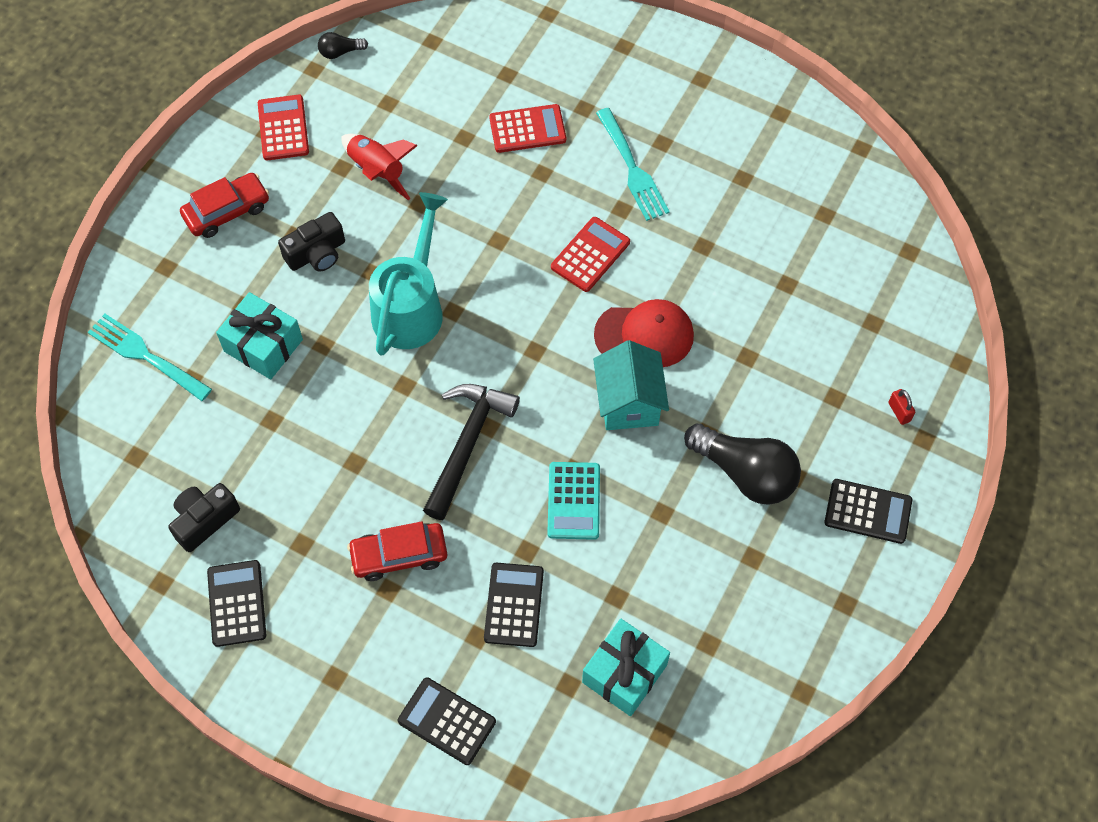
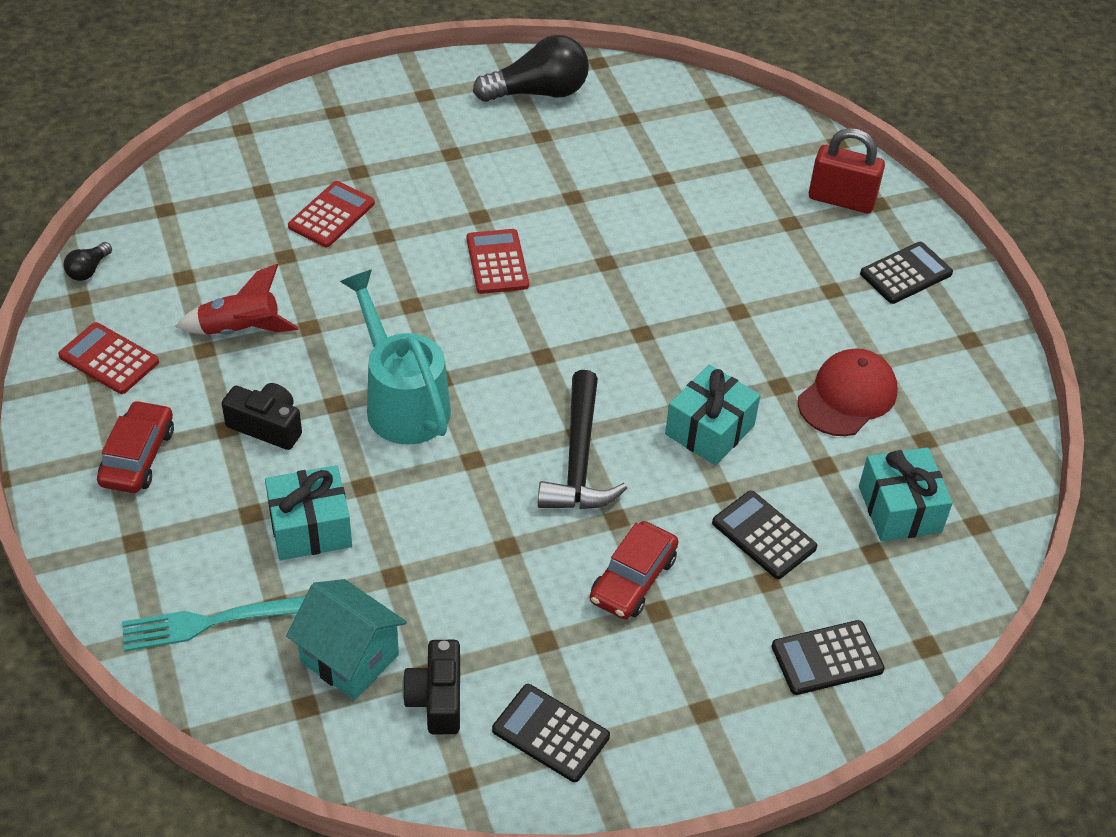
camera: 50 degrees left, 15 degrees down
black camera [278,212,345,272] -> black camera turned 75 degrees counterclockwise [222,383,302,450]
black hammer [423,384,520,520] -> black hammer turned 150 degrees counterclockwise [538,370,627,509]
turquoise calculator [547,462,600,540] -> turquoise gift [665,365,761,466]
turquoise house [593,340,669,430] -> turquoise house moved to [286,579,407,700]
red cap [594,299,694,367] -> red cap moved to [798,348,898,436]
turquoise fork [596,108,670,221] -> none
black light bulb [684,424,801,505] -> black light bulb moved to [473,35,589,102]
red padlock [888,389,915,425] -> red padlock [809,128,885,213], size x2.27

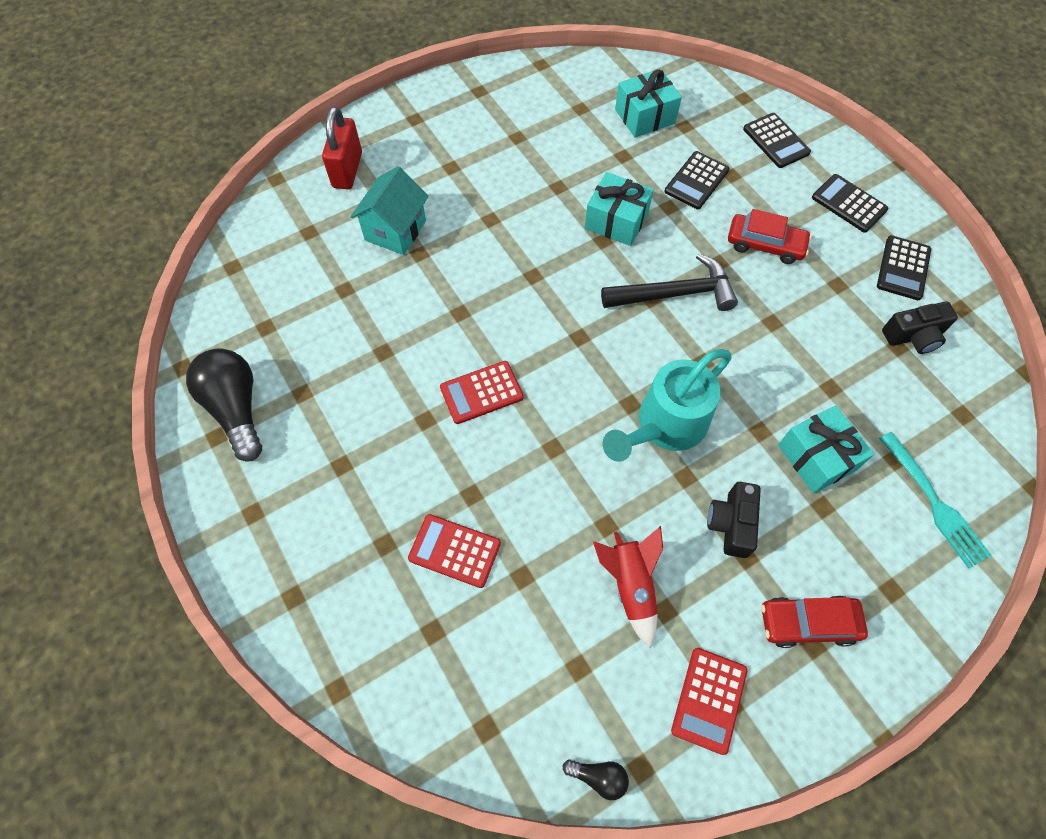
camera: 100 degrees left, 15 degrees up
turquoise house [286,579,407,700] -> turquoise house moved to [350,166,429,255]
red cap [798,348,898,436] -> none
black calculator [860,242,953,304] -> black calculator moved to [812,174,889,232]

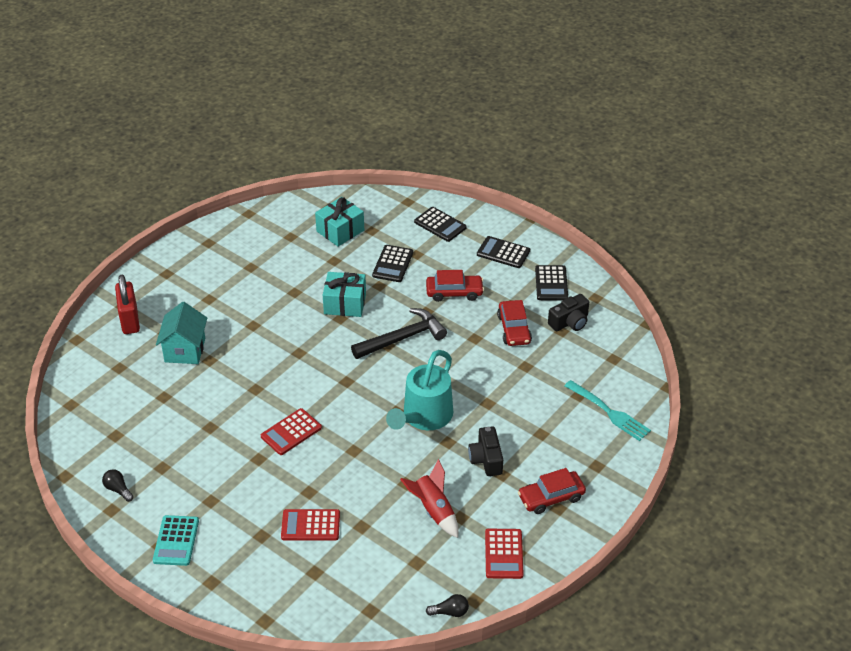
camera: 20 degrees left, 20 degrees down
black light bulb [186,348,262,462] -> black light bulb [102,469,134,502], size x0.46
turquoise gift [778,405,874,494] -> none
none -> turquoise calculator [153,515,199,566]
none -> red car [497,300,532,346]

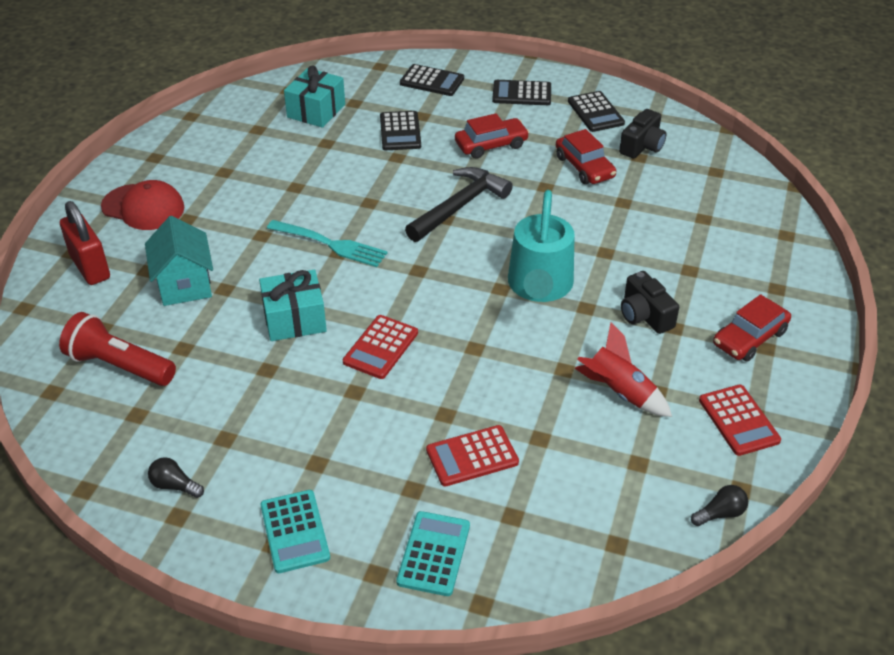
camera: 20 degrees left, 0 degrees up
turquoise gift [323,272,366,317] -> turquoise gift moved to [259,270,327,341]
turquoise fork [564,380,651,441] -> turquoise fork moved to [267,220,388,267]
none -> red flashlight [59,312,176,386]
none -> red cap [101,180,184,230]
none -> turquoise calculator [396,511,470,596]

